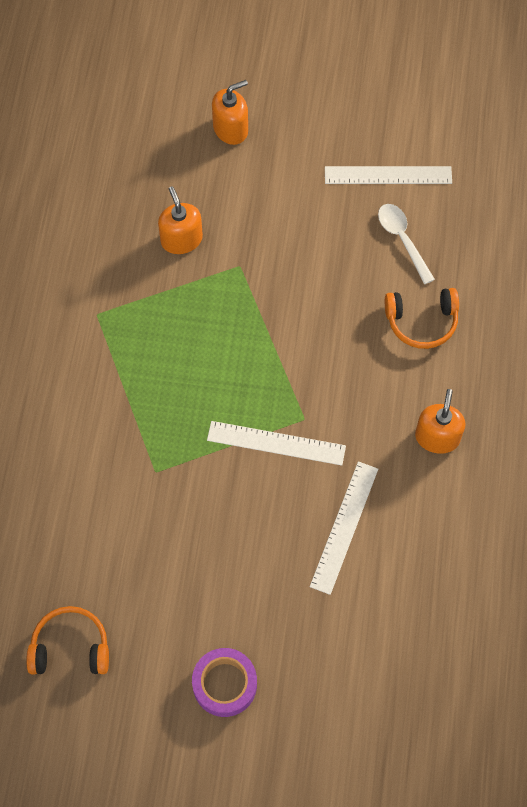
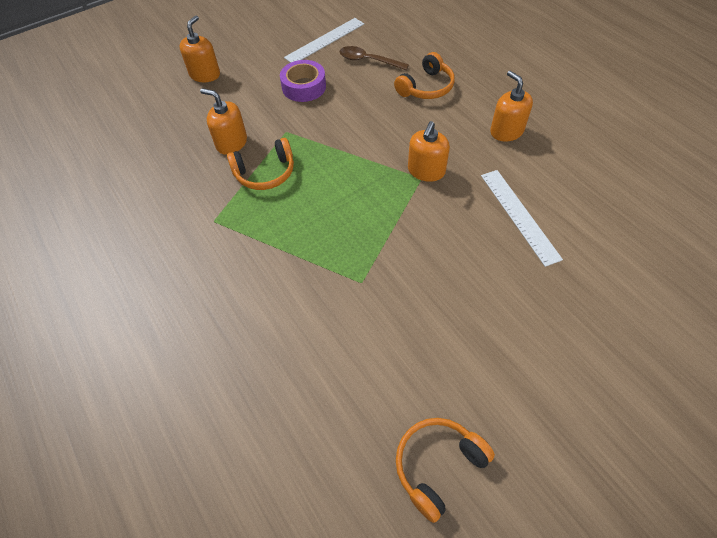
camera: 40 degrees left, 10 degrees down
purple tape [192,648,257,717] -> purple tape moved to [280,60,326,102]
white ruler [207,421,346,466] -> none
white spoon [378,204,435,284] -> brown spoon [340,46,409,70]
none -> orange headphones [227,138,294,190]
none -> orange soap dispenser [408,121,450,182]

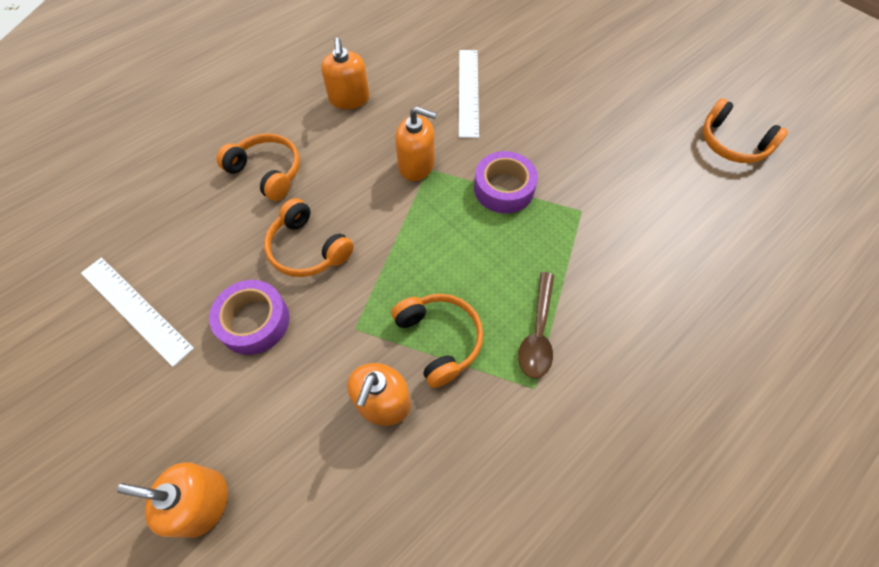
camera: 100 degrees left, 5 degrees up
brown spoon [340,46,409,70] -> brown spoon moved to [518,272,554,378]
white ruler [481,170,563,267] -> white ruler turned 60 degrees counterclockwise [459,50,479,138]
orange soap dispenser [490,71,533,142] -> orange soap dispenser turned 60 degrees counterclockwise [321,38,369,109]
none -> orange headphones [264,198,354,277]
none -> purple tape [474,151,538,213]

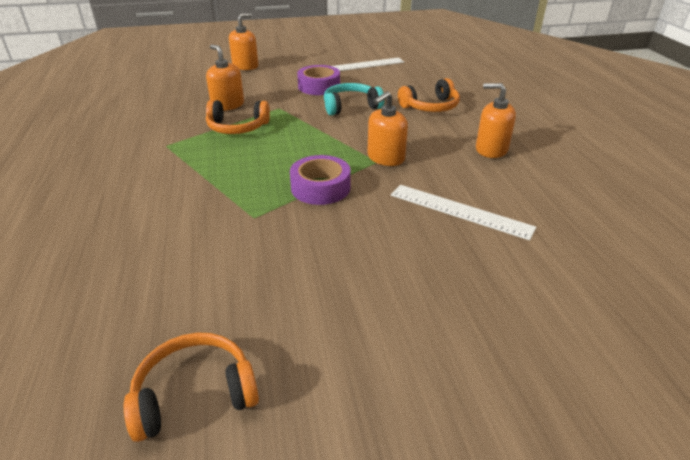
camera: 120 degrees right, 25 degrees down
orange headphones [264,198,354,277] -> turquoise headphones [324,83,385,116]
brown spoon [518,272,554,378] -> none

